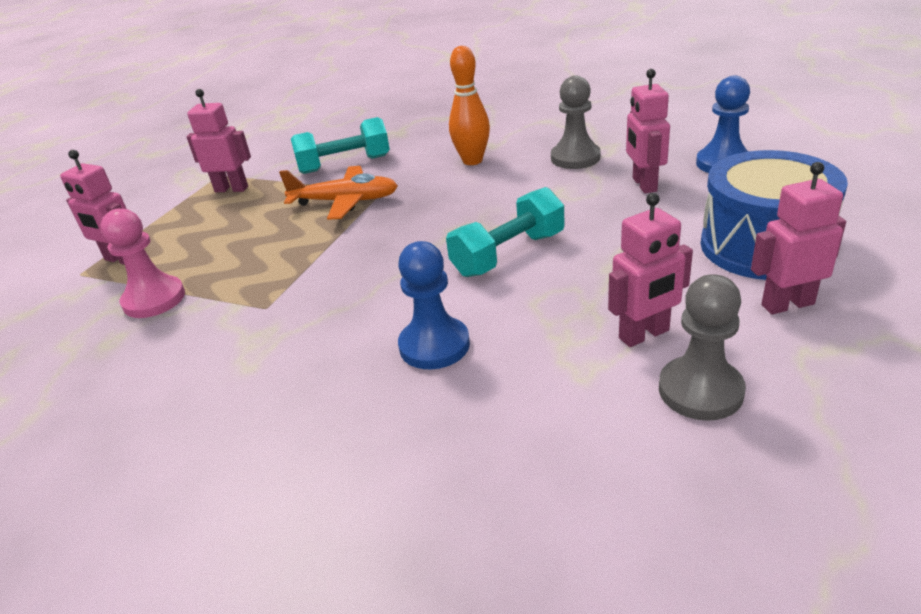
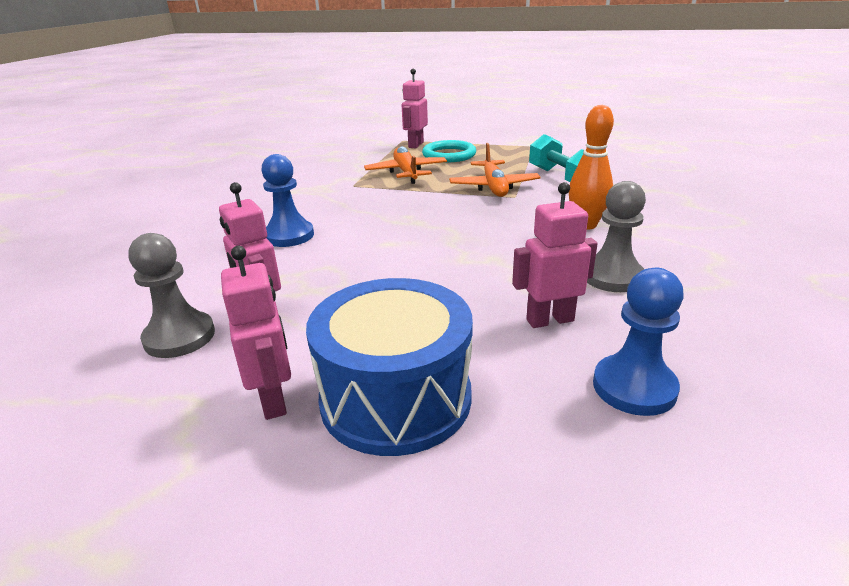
camera: 80 degrees right, 5 degrees down
pink pawn [101,208,185,318] -> none
pink robot [186,89,251,192] -> none
turquoise dumbbell [446,187,565,277] -> none
none -> orange plane [364,146,447,184]
none -> turquoise ring [422,140,476,162]

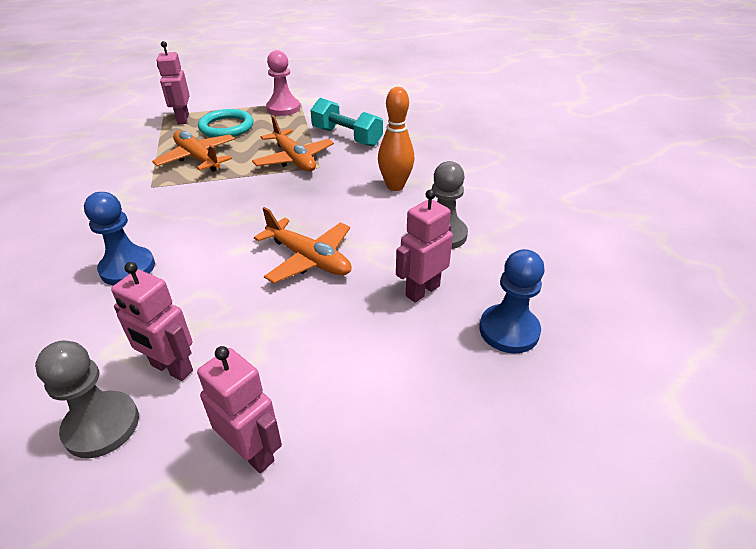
camera: 30 degrees left, 10 degrees up
blue drum [306,278,473,456] -> none
none -> orange plane [254,207,352,283]
none -> pink pawn [266,50,300,116]

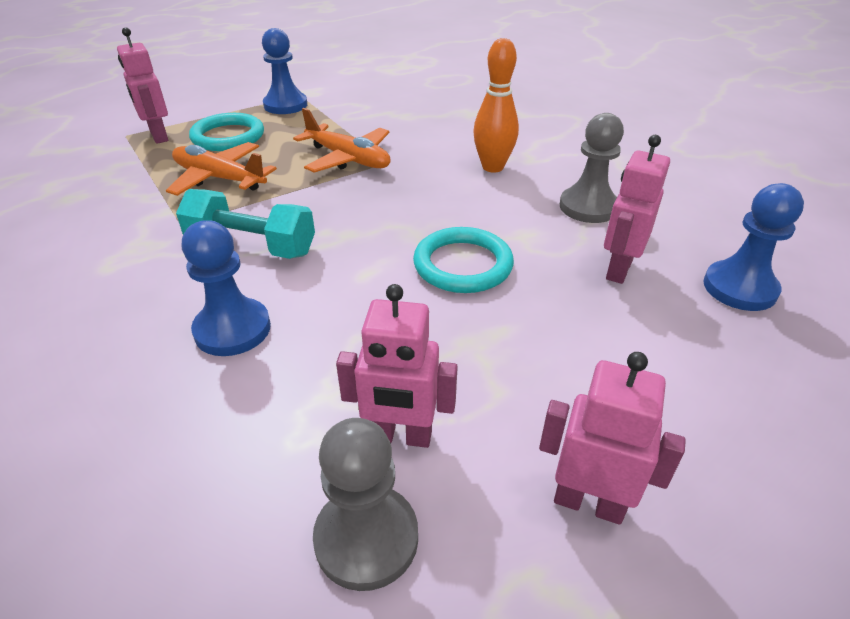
camera: 20 degrees left, 0 degrees up
orange plane [254,207,352,283] -> turquoise ring [413,227,514,293]
pink pawn [266,50,300,116] -> blue pawn [262,28,307,114]
turquoise dumbbell [310,98,383,147] -> turquoise dumbbell moved to [176,189,315,259]

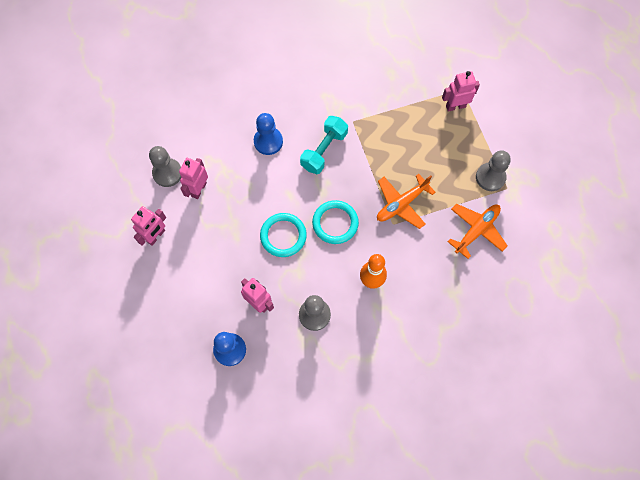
camera: 105 degrees right, 30 degrees up
orange plane [166,142,277,196] -> orange plane moved to [448,204,508,259]
turquoise ring [189,113,264,151] -> turquoise ring moved to [312,200,359,244]
blue pawn [262,28,307,114] -> grey pawn [476,150,511,191]

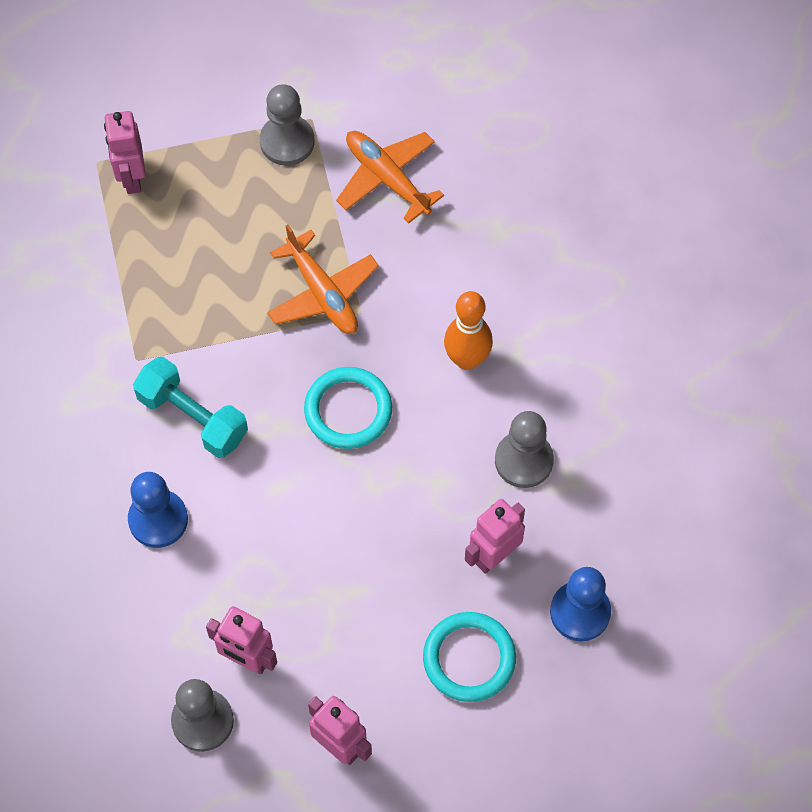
camera: 85 degrees left, 5 degrees down
turquoise ring [260,213,307,257] -> turquoise ring moved to [423,612,516,702]

